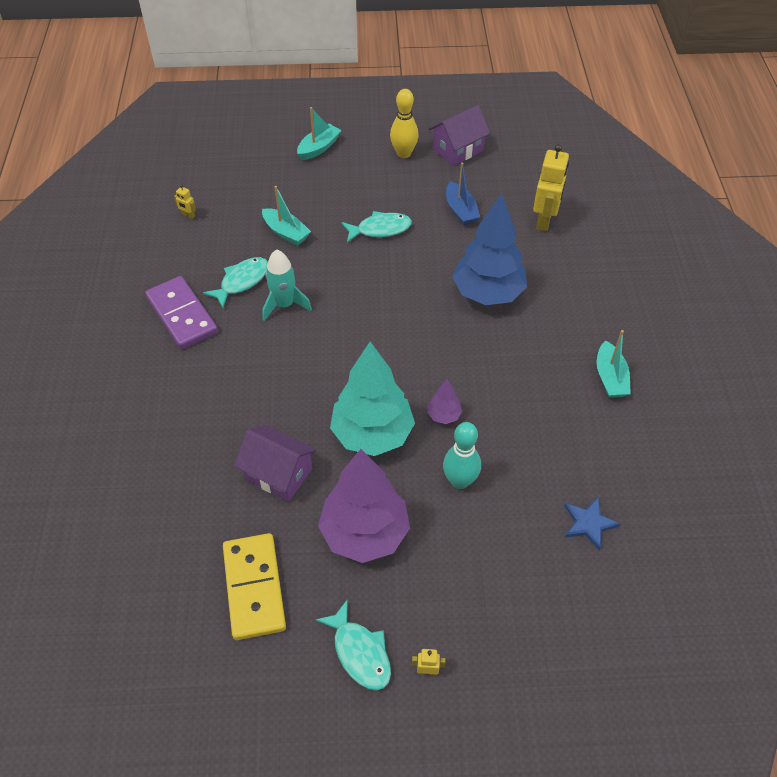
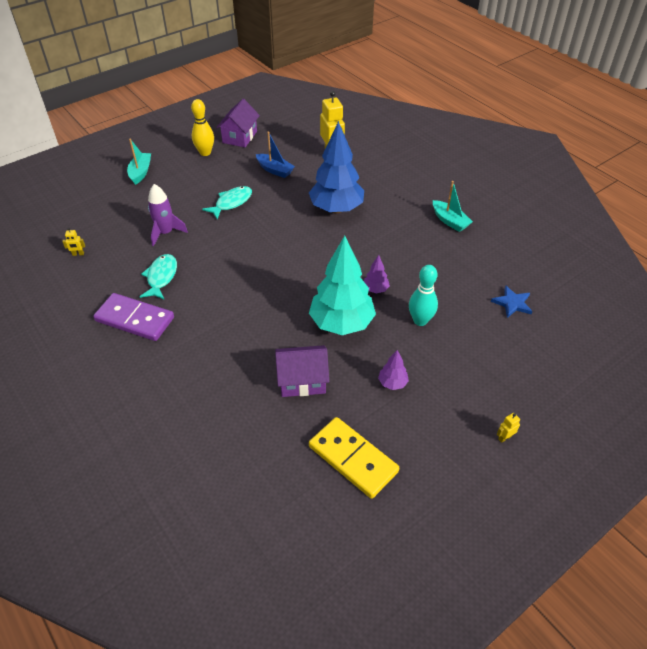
camera: 35 degrees left, 5 degrees down
turquoise boat [262,186,311,246] -> purple rocket [148,184,188,247]
turquoise rocket [262,250,312,321] -> none
turquoise fish [315,599,391,690] -> none
purple tree [318,449,410,563] -> purple tree [378,350,409,390], size x0.43

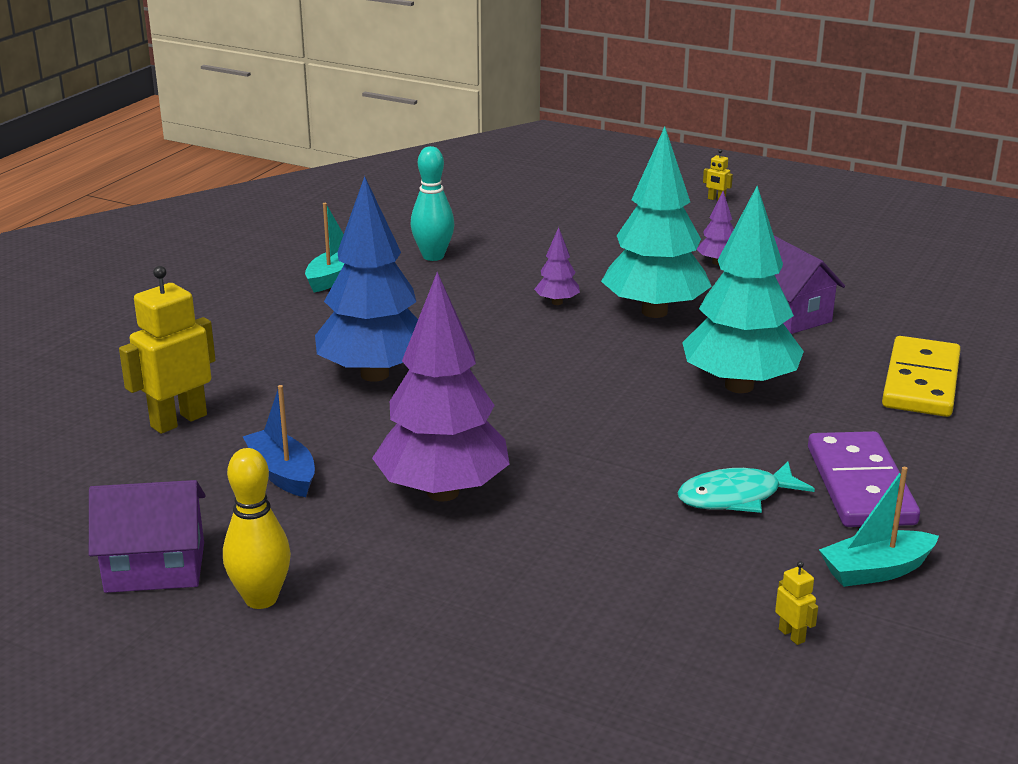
camera: 115 degrees left, 20 degrees down
turquoise boat [127,139,151,185] -> turquoise boat moved to [819,467,939,587]
purple rocket [148,184,188,247] -> none
turquoise fish [202,186,252,219] -> purple tree [372,272,510,501]
blue boat [256,132,295,178] -> blue boat turned 45 degrees counterclockwise [243,385,315,497]
yellow domino [309,417,399,499] -> yellow domino moved to [882,336,961,417]
turquoise bowling pin [409,265,438,326] -> turquoise bowling pin moved to [411,146,455,261]
blue star [491,285,533,318] -> none
none -> turquoise tree [682,186,804,393]

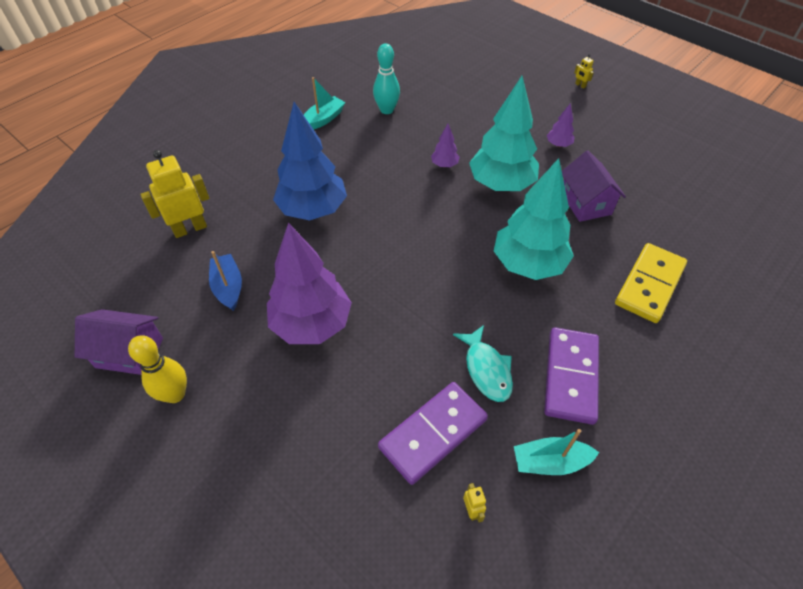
camera: 15 degrees right, 25 degrees up
turquoise fish [677,461,815,513] -> turquoise fish turned 105 degrees counterclockwise [453,325,513,402]
none -> purple domino [378,382,488,485]

